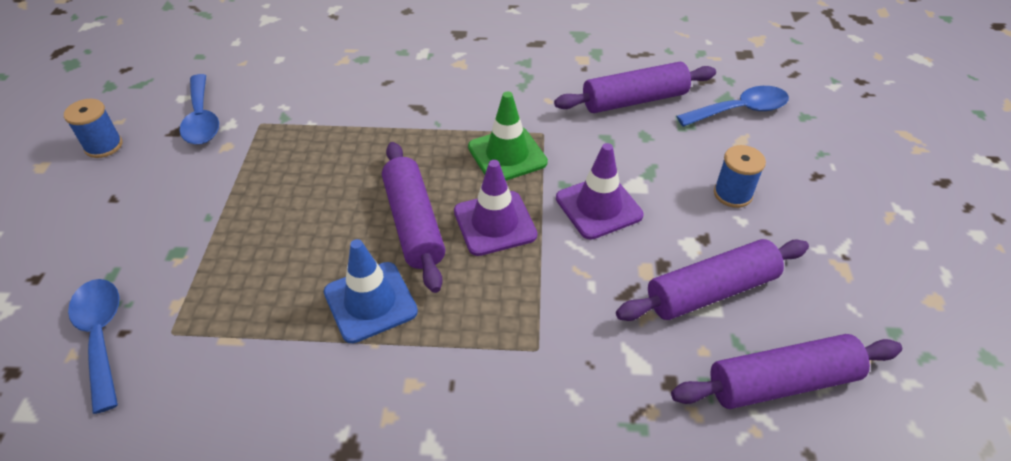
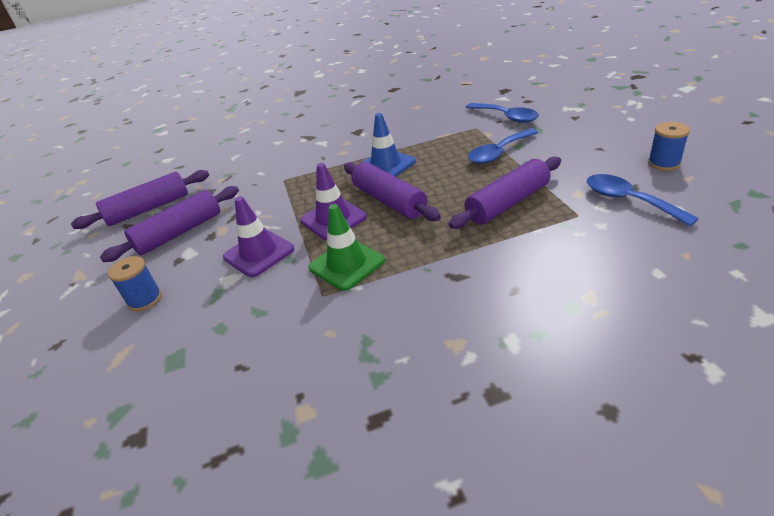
camera: 165 degrees right, 10 degrees down
purple rolling pin [554,62,716,113] -> purple rolling pin moved to [449,157,561,229]
blue spoon [676,86,789,127] -> blue spoon moved to [468,129,538,164]

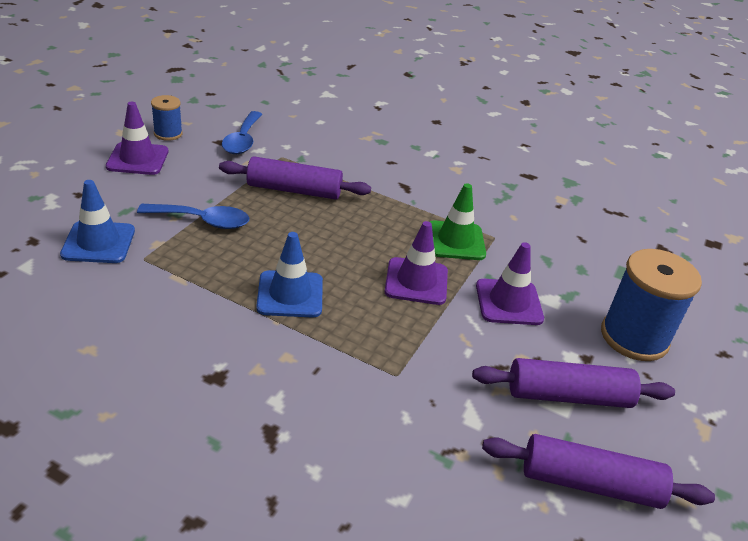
camera: 145 degrees left, 0 degrees up
blue spool [108,256,162,311] -> blue spool [601,249,702,361], size x1.89
purple rolling pin [344,162,441,221] -> none
blue spoon [466,103,539,123] -> blue traffic cone [60,180,135,263]
none -> purple traffic cone [106,102,168,175]

